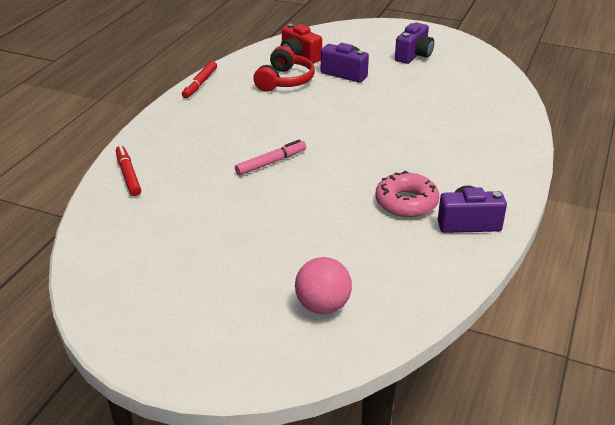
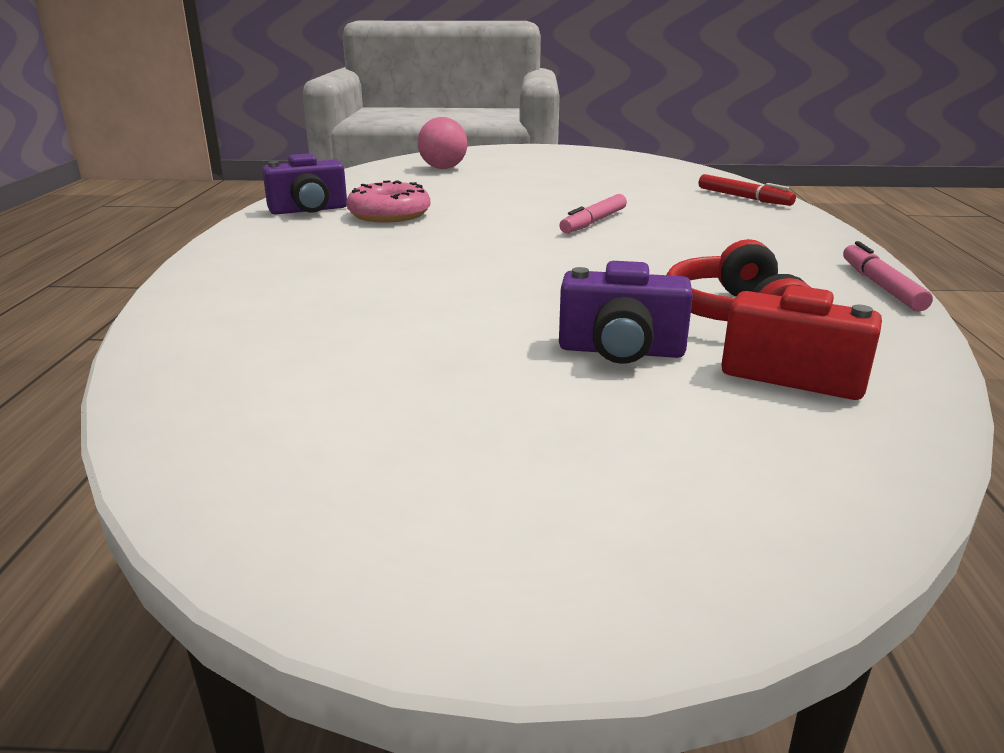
camera: 160 degrees right, 10 degrees down
red marker [182,61,217,98] -> pink marker [843,241,933,311]
purple camera [395,23,434,64] -> none

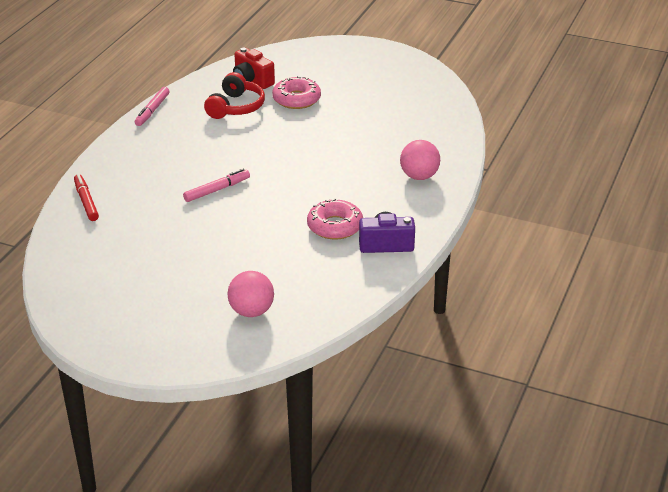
camera: 160 degrees left, 10 degrees up
purple camera [559,261,693,364] -> pink donut [272,76,321,109]
none -> pink ball [400,140,440,180]

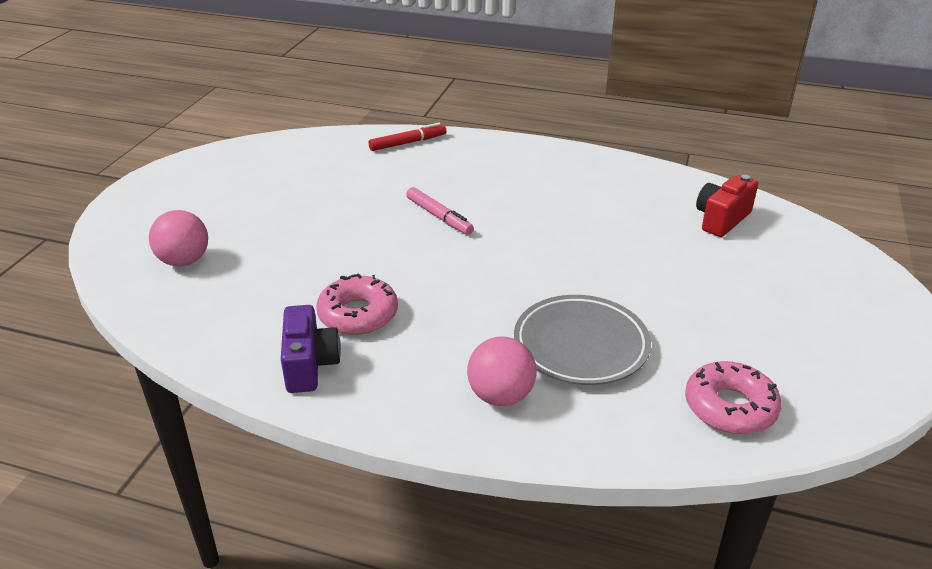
camera: 85 degrees right, 0 degrees up
pink marker [135,87,170,126] -> none
red headphones [204,72,265,119] -> none
pink donut [272,76,321,109] -> pink donut moved to [685,361,781,434]
none -> grey plate [514,295,651,385]

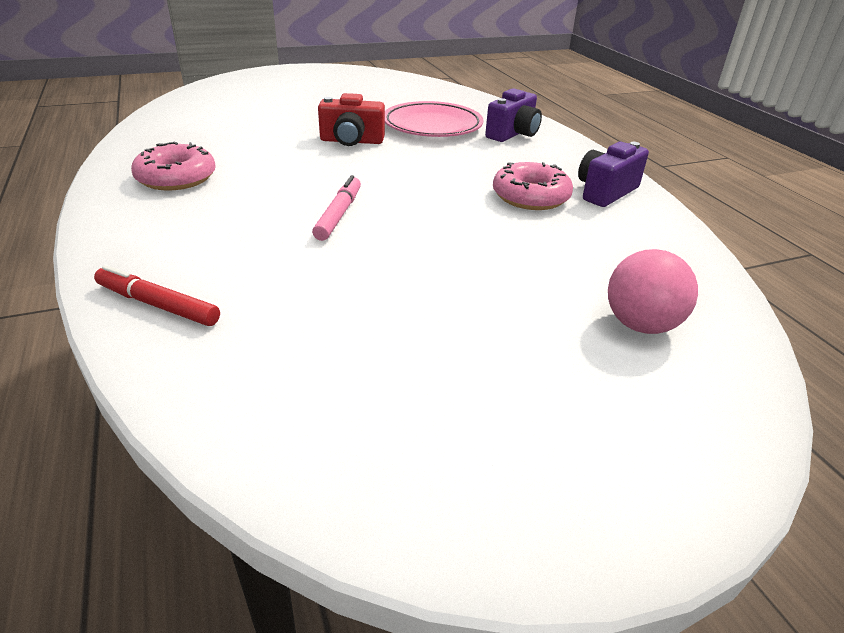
camera: 130 degrees left, 0 degrees up
pink ball [467,337,537,406] -> purple camera [485,88,542,142]
grey plate [514,295,651,385] -> pink plate [385,101,483,137]
pink donut [685,361,781,434] -> pink donut moved to [131,141,216,191]
red camera [696,175,758,237] -> red camera moved to [318,93,385,146]

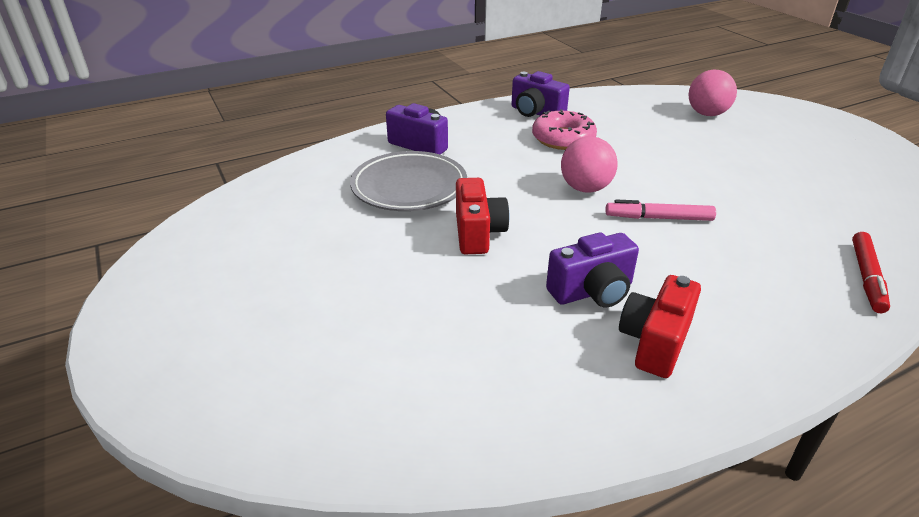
camera: 95 degrees left, 0 degrees up
pink donut [131,141,216,191] -> red camera [619,275,701,378]
pink plate [385,101,483,137] -> grey plate [350,151,467,211]
none -> purple camera [546,232,639,308]
none -> pink ball [561,136,618,193]

